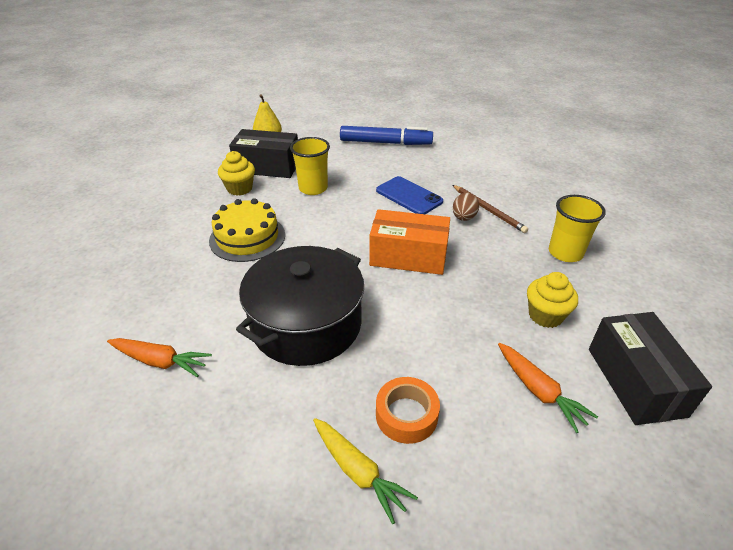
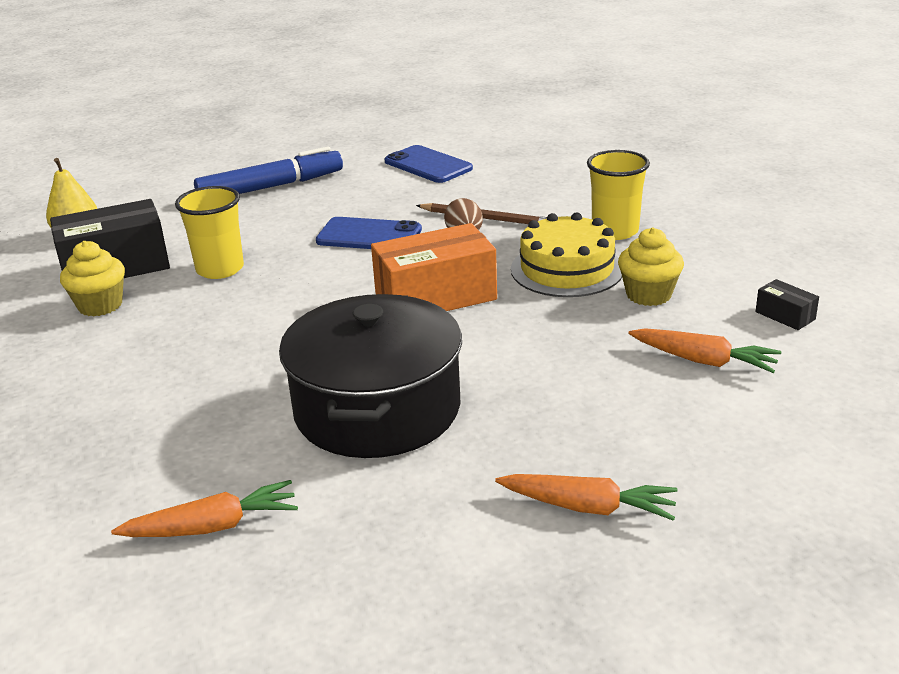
camera: 30 degrees left, 10 degrees down
yellow cake [209,198,285,262] -> yellow cake moved to [511,212,622,297]
yellow carrot [313,418,418,524] -> orange carrot [495,474,678,521]
orange tape [376,377,440,444] -> none
black box [589,312,712,425] -> black box [756,279,819,330], size x0.44
none -> blue phone [384,145,473,183]

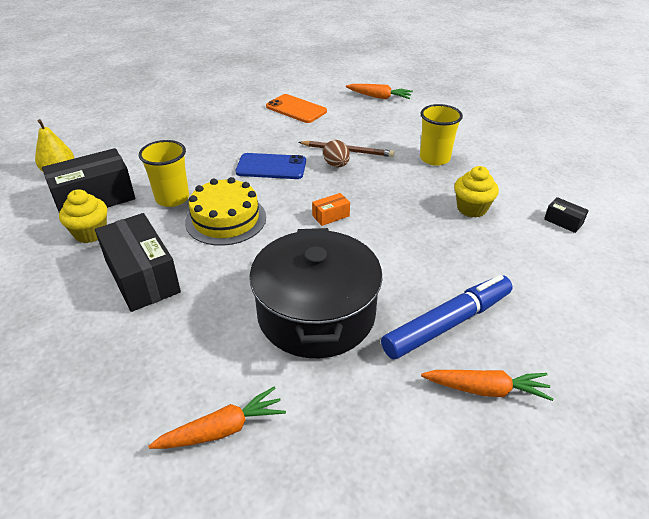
camera: 10 degrees left, 10 degrees up
blue marker [194,146,343,194] -> blue marker moved to [381,275,513,360]
orange box [371,223,497,311] -> orange box [312,193,350,226], size x0.44
blue phone [384,145,473,183] -> orange phone [266,94,327,123]
yellow cake [511,212,622,297] -> yellow cake moved to [185,177,266,246]
orange carrot [628,328,781,373] -> orange carrot moved to [346,84,413,99]
none -> black box [95,213,181,312]

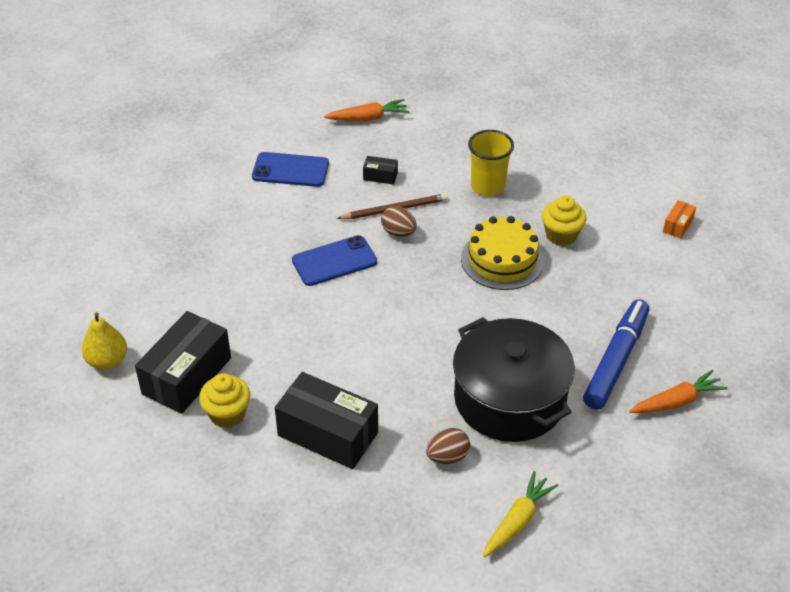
camera: 30 degrees left, 5 degrees up
yellow cup [139,140,189,207] -> none
orange carrot [148,387,286,449] -> yellow carrot [483,471,559,557]
yellow cake [185,177,266,246] -> yellow cake moved to [461,216,544,290]
orange phone [266,94,327,123] -> blue phone [252,152,329,187]
orange box [312,193,350,226] -> orange box moved to [663,200,696,239]
black box [544,197,589,233] -> black box moved to [363,156,398,185]
none -> brown egg [426,428,470,464]

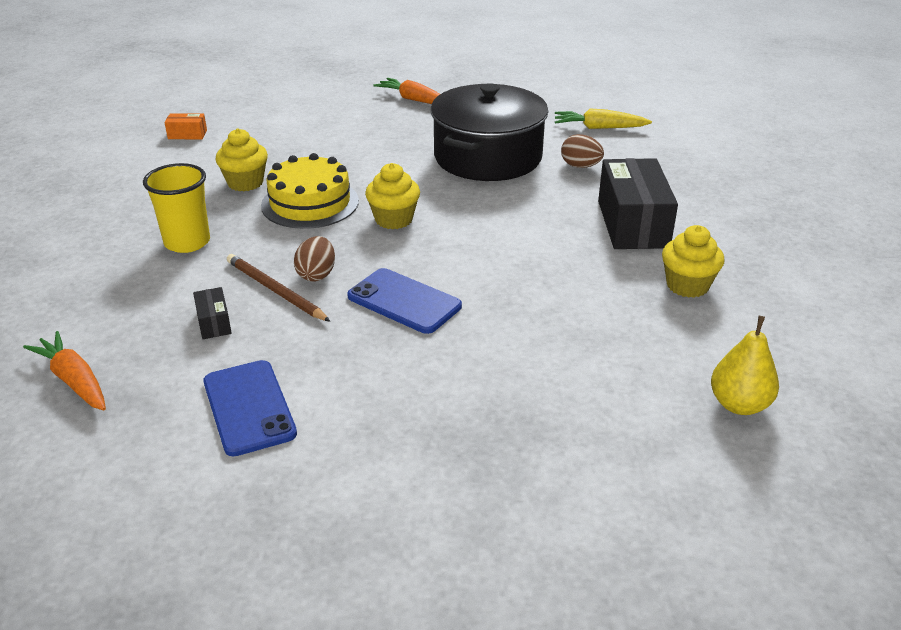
camera: 120 degrees left, 10 degrees down
black box [135,311,231,414] -> none
blue marker [583,299,649,410] -> none
none -> yellow cupcake [365,163,420,229]

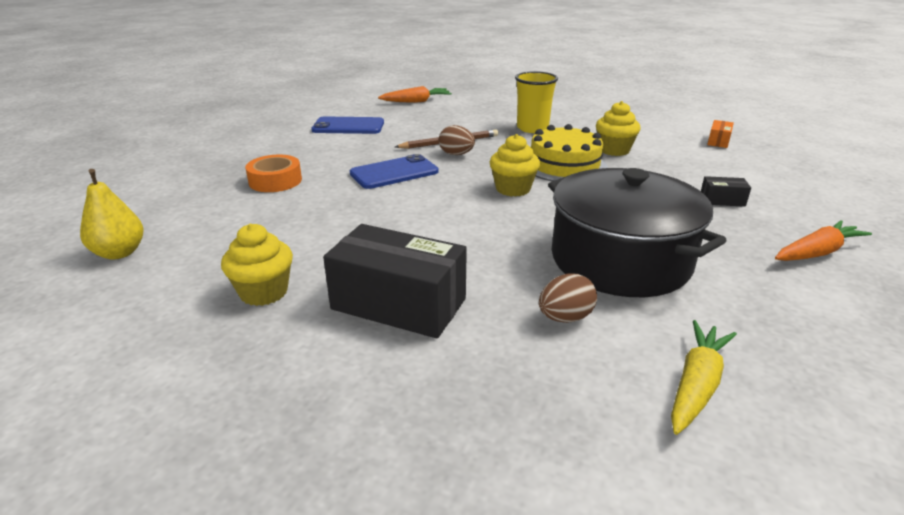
camera: 115 degrees right, 5 degrees down
black box [193,287,232,339] -> black box moved to [701,176,751,207]
none -> orange tape [245,155,302,192]

